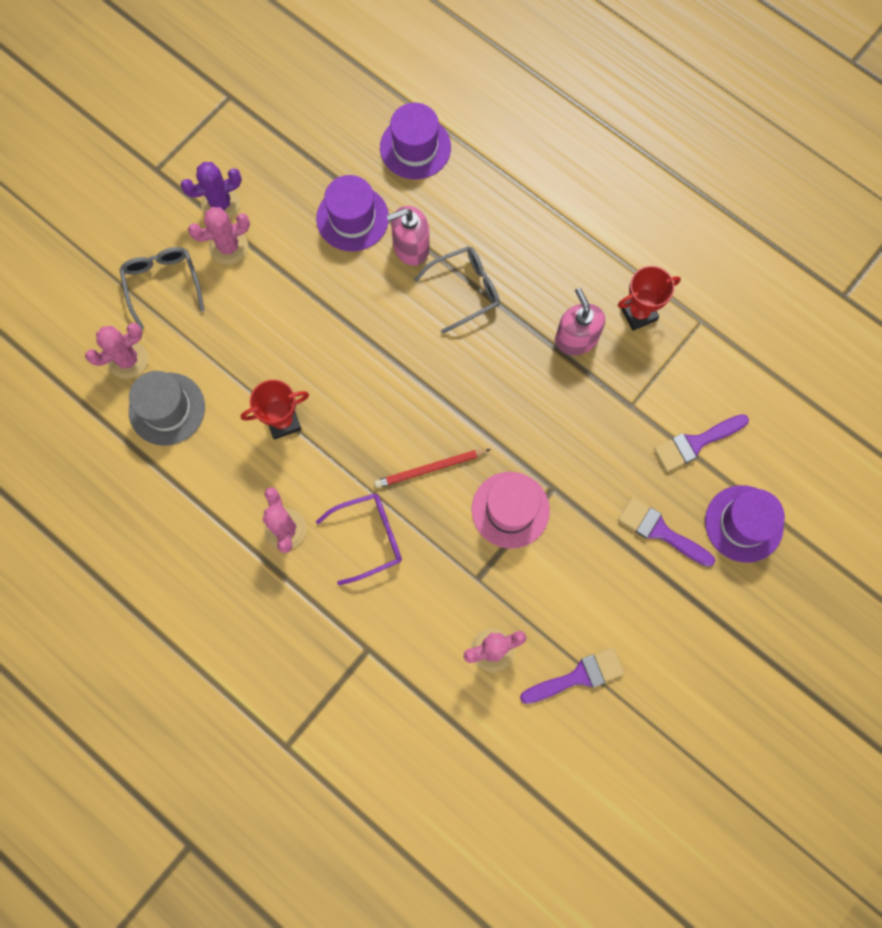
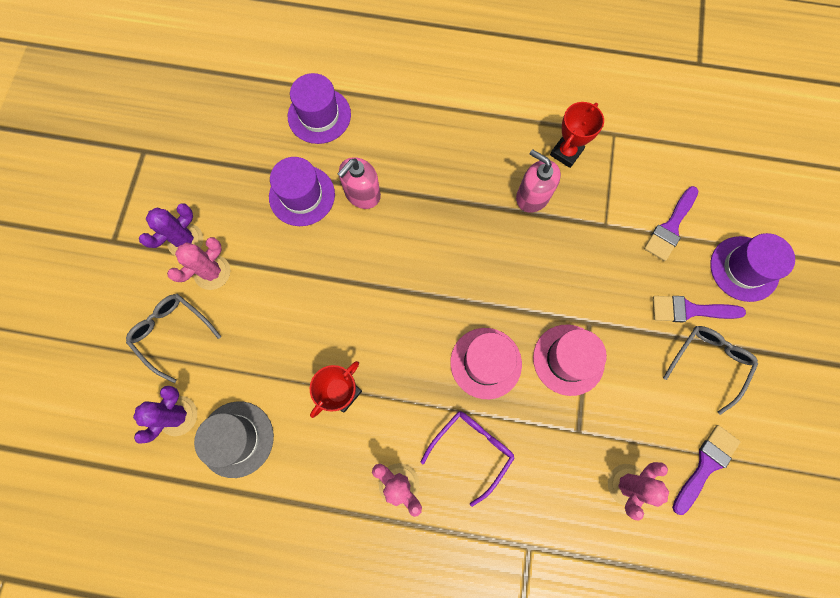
camera: 30 degrees left, 0 degrees up
pink cactus [85,323,148,379] -> purple cactus [133,386,197,444]
red pencil [374,449,491,488] -> pink hat [450,328,522,399]
grey glasses [414,246,500,334] -> grey glasses moved to [663,326,758,415]

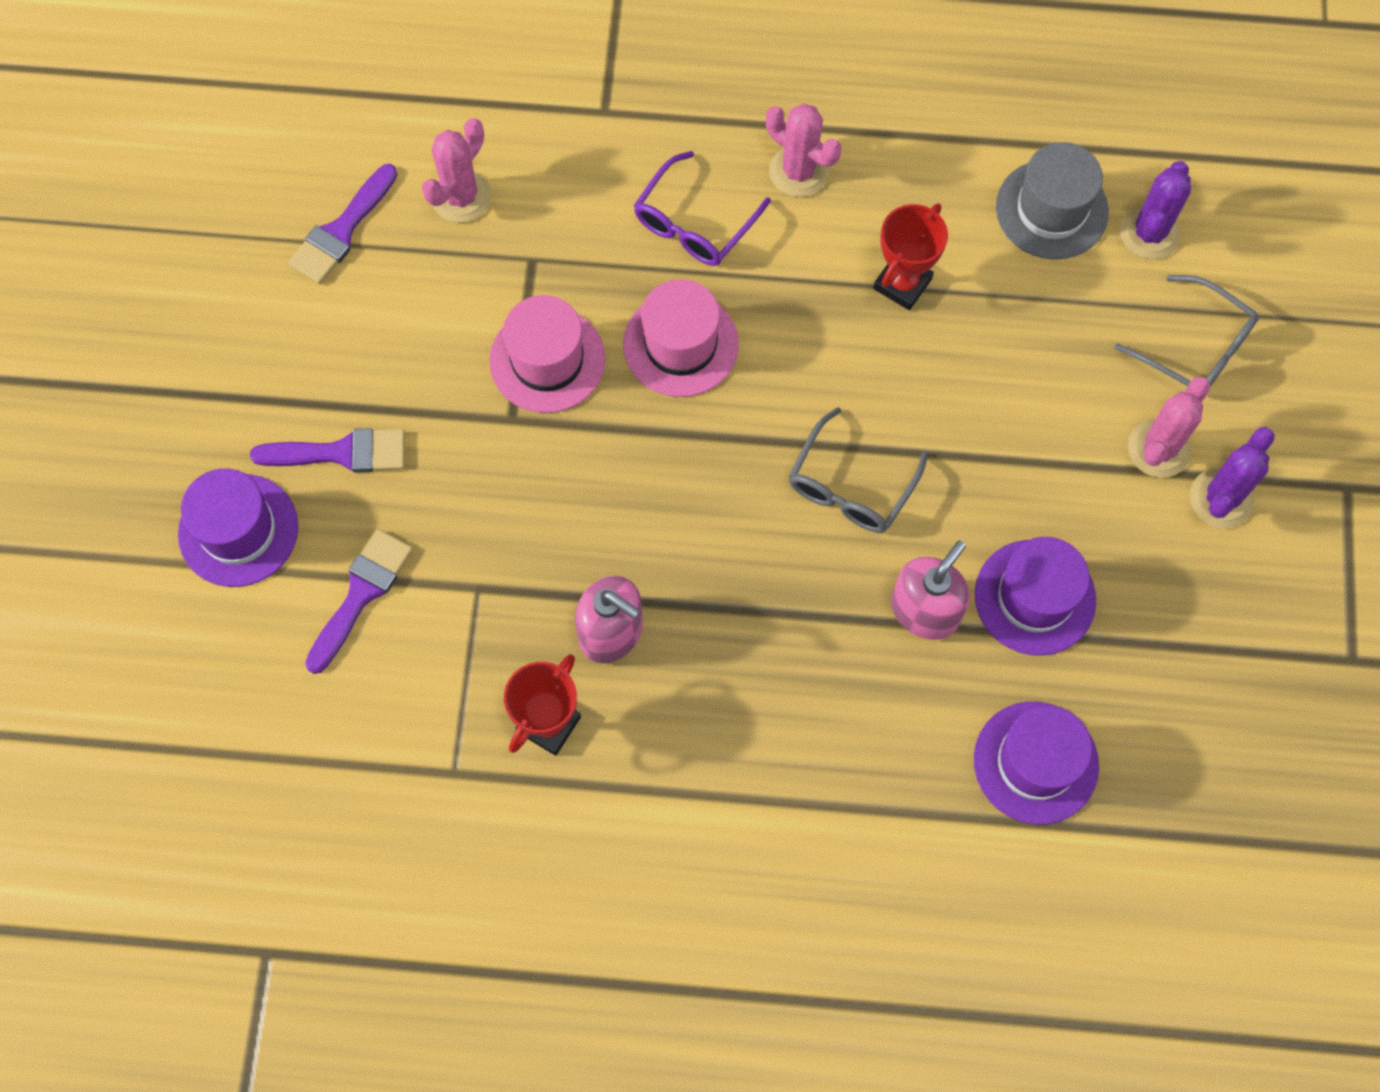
camera: 175 degrees right, 5 degrees down
grey glasses [663,326,758,415] -> grey glasses moved to [789,407,928,533]

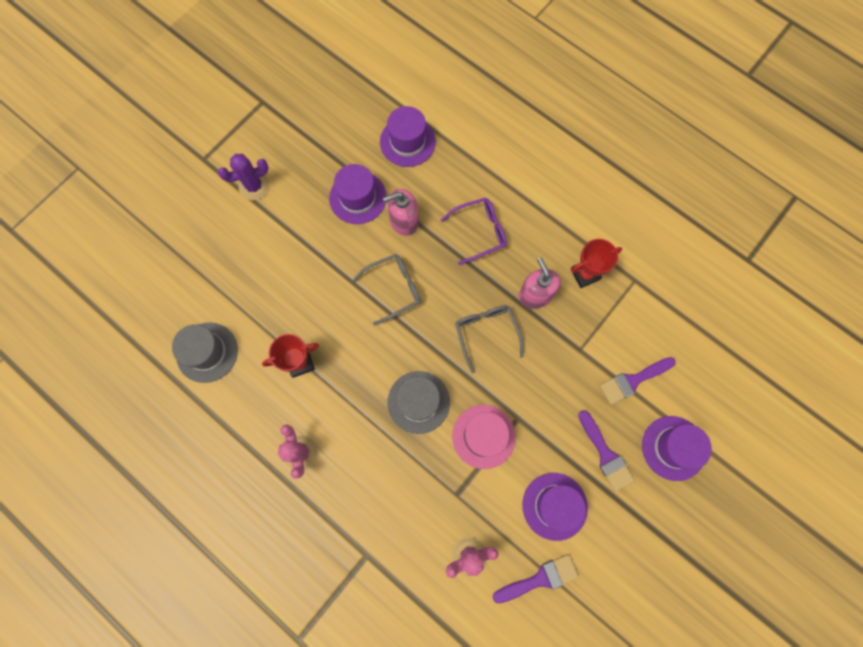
camera: 145 degrees left, 5 degrees up
purple brush [250,428,405,473] -> purple brush turned 150 degrees counterclockwise [578,410,634,492]
pink hat [623,279,739,397] -> grey hat [388,371,450,434]
purple glasses [634,151,771,266] -> purple glasses moved to [440,198,507,265]
grey glasses [1115,275,1259,387] -> grey glasses moved to [455,305,524,373]
purple cactus [1120,161,1191,259] -> none
pink cactus [1128,377,1210,478] -> none
none -> purple hat [522,473,588,541]

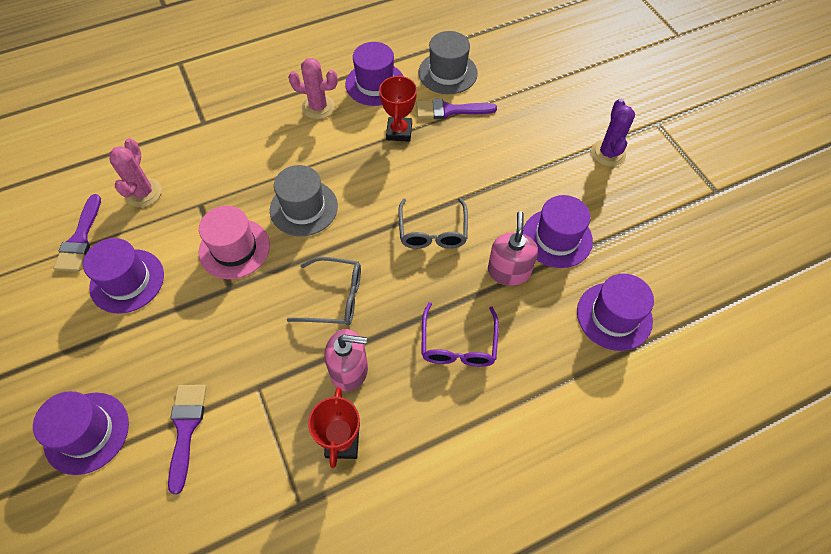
camera: 115 degrees right, 15 degrees down
purple brush [578,410,634,492] -> purple brush moved to [416,99,497,119]
none -> purple hat [345,42,404,106]

